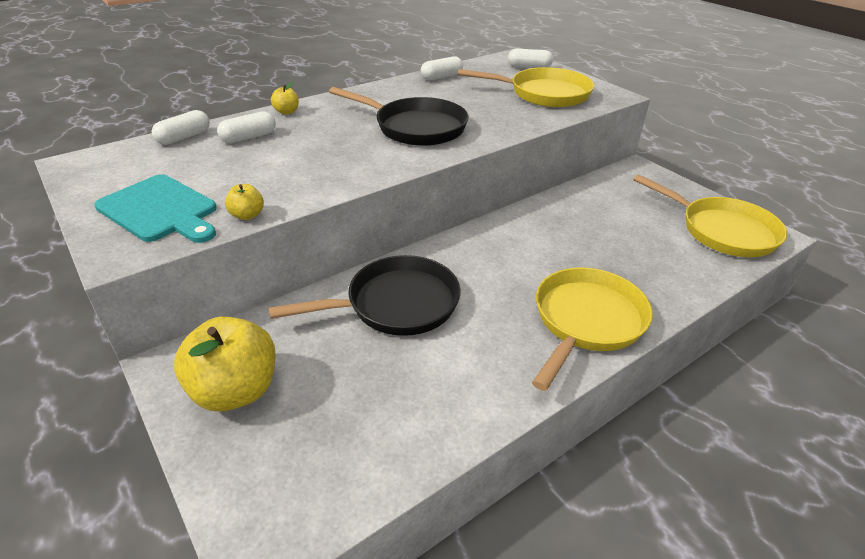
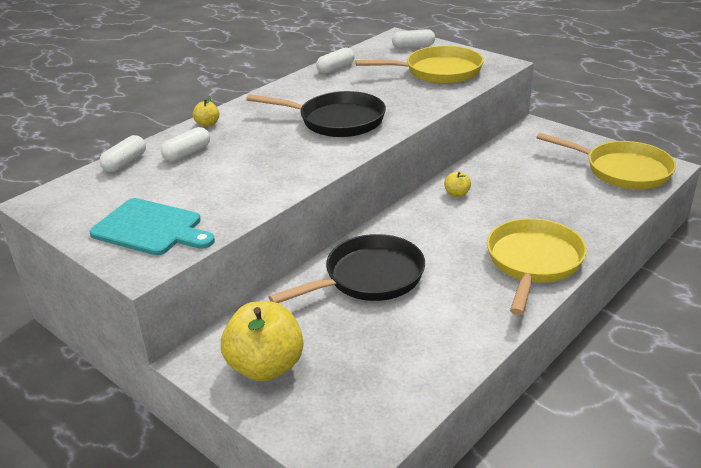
camera: 10 degrees left, 5 degrees down
yellow apple [225,184,264,220] -> yellow apple moved to [444,171,471,197]

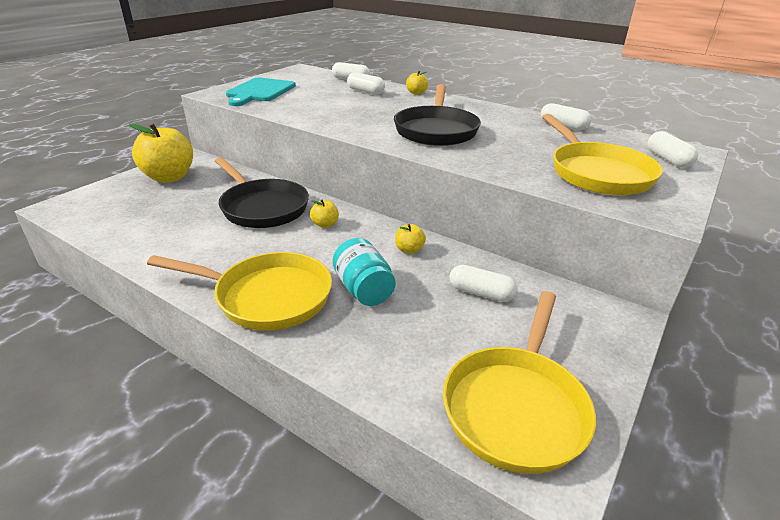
camera: 80 degrees right, 0 degrees up
none -> yellow apple [310,199,339,228]
none -> turquoise jar [332,238,396,306]
none -> white capsule [449,265,518,302]

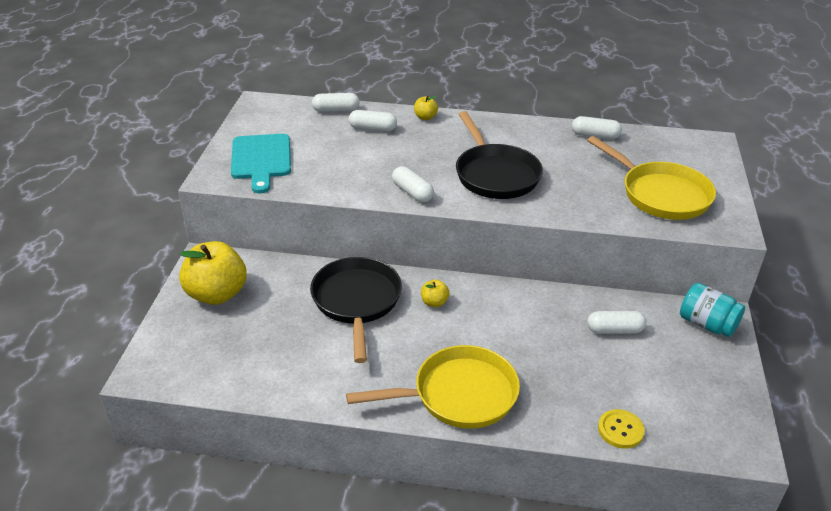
camera: 25 degrees left, 5 degrees up
black pan [215,158,309,228] -> black pan turned 120 degrees counterclockwise [310,257,402,363]
turquoise jar [332,238,396,306] -> turquoise jar moved to [680,283,745,337]
yellow apple [395,224,426,254] -> none
yellow pan [443,291,596,474] -> none
white capsule [647,131,698,168] -> white capsule moved to [392,166,434,202]
none -> yellow button [598,409,645,449]

